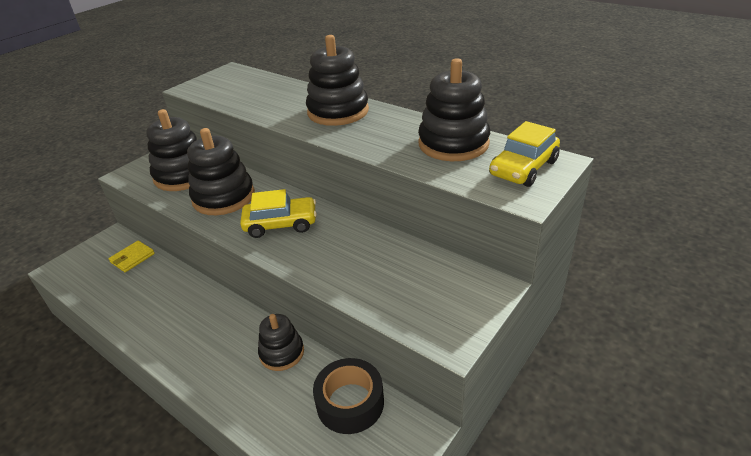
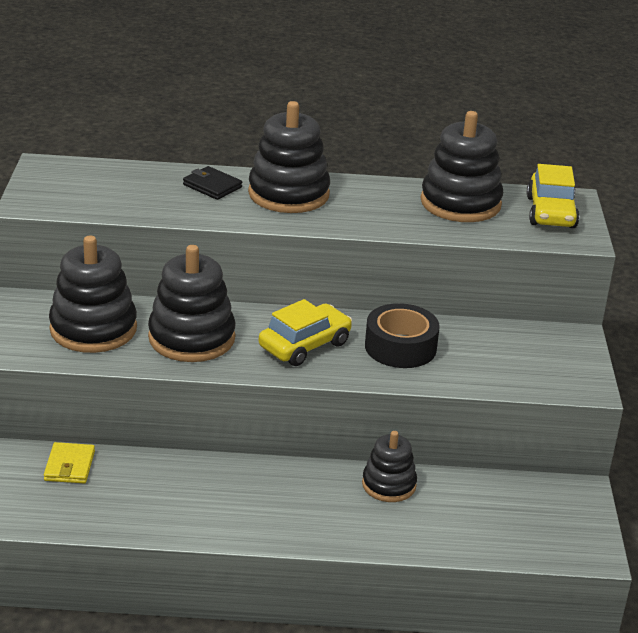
camera: 40 degrees left, 5 degrees down
black tape [313,358,384,434] -> black tape moved to [365,303,440,368]
none -> black wallet [183,166,242,200]

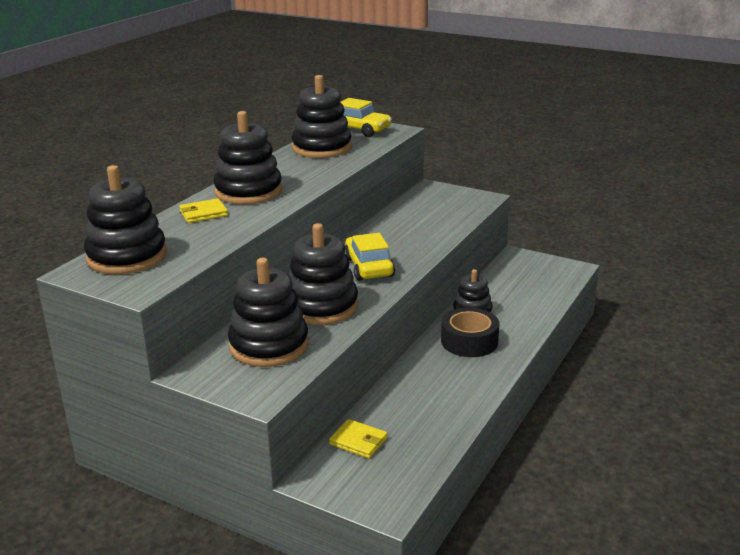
camera: 60 degrees left, 5 degrees down
black wallet [183,166,242,200] -> yellow wallet [179,198,228,223]
black tape [365,303,440,368] -> black tape moved to [441,307,499,357]
none -> black stacking toy [84,165,167,274]

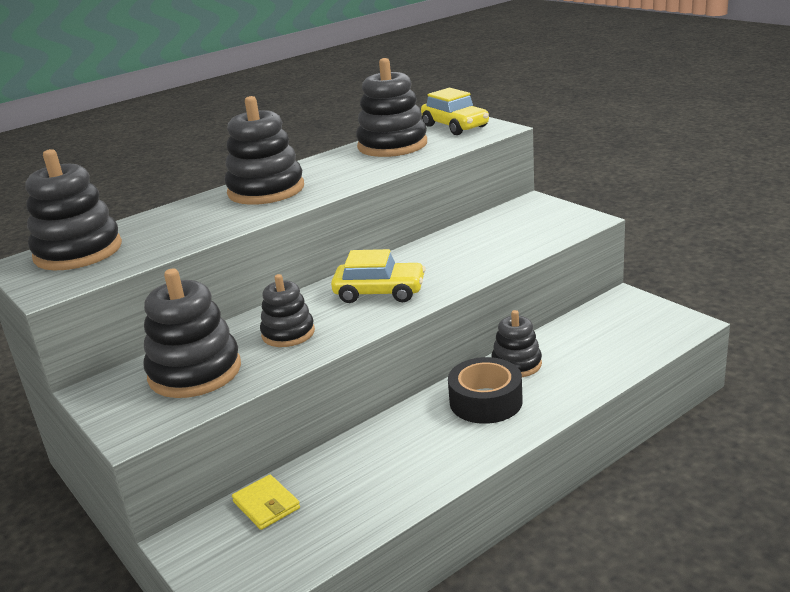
camera: 25 degrees right, 0 degrees up
yellow wallet [179,198,228,223] -> none
black stacking toy [288,223,358,325] -> black stacking toy [260,274,315,347], size x0.61
yellow car [344,233,395,281] -> yellow car turned 90 degrees clockwise [331,249,426,303]

